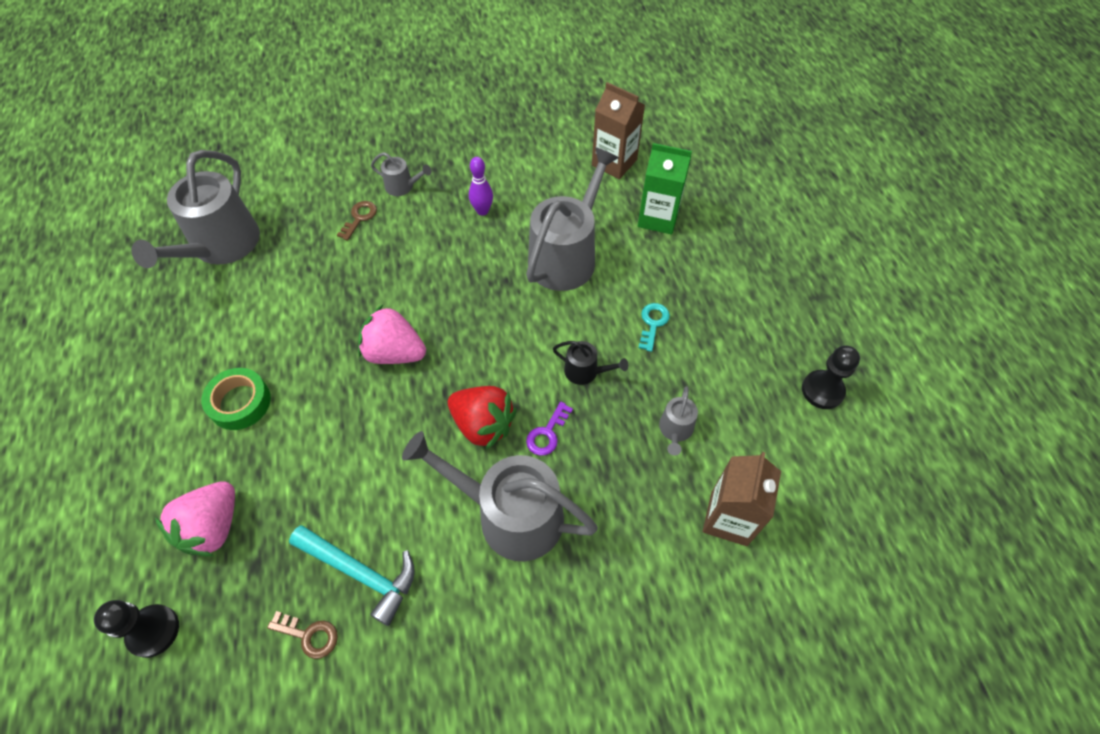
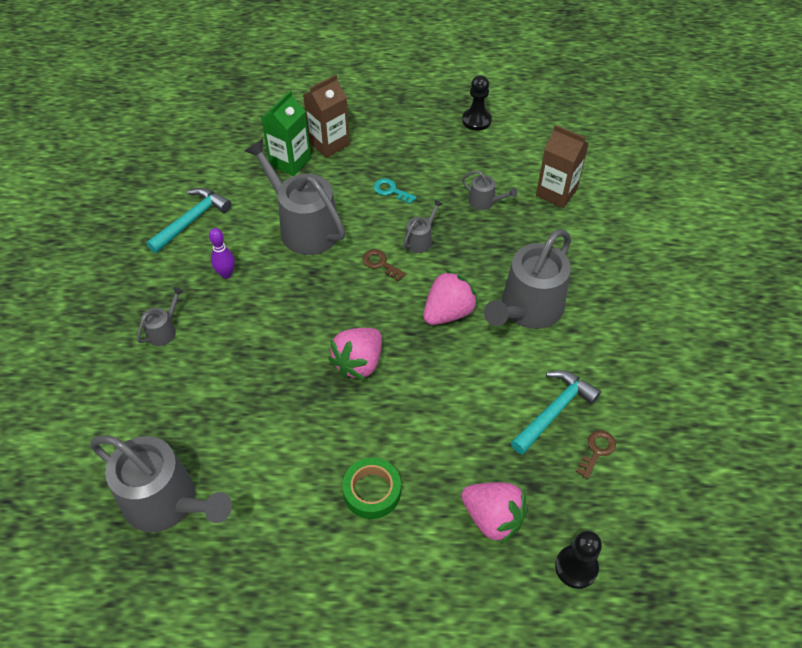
camera: 75 degrees left, 5 degrees down
brown key [337,201,377,241] -> brown key moved to [362,249,406,282]
red strawberry [448,386,517,450] -> pink strawberry [423,270,478,325]
purple key [526,402,573,456] -> none
black watering can [553,341,628,385] -> grey watering can [403,200,443,253]
brown carton [592,82,645,179] -> brown carton moved to [303,75,350,158]
none -> turquoise hammer [146,188,232,253]

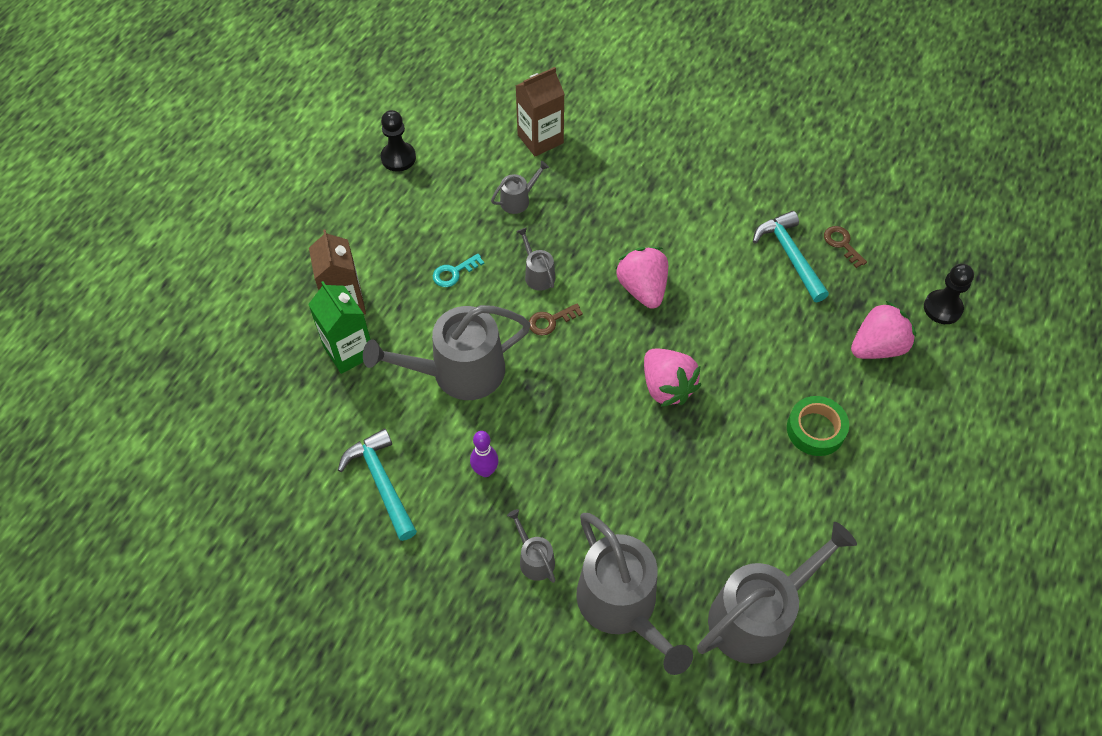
camera: 65 degrees left, 5 degrees up
grey watering can [484,229,571,329] -> grey watering can moved to [576,513,693,675]

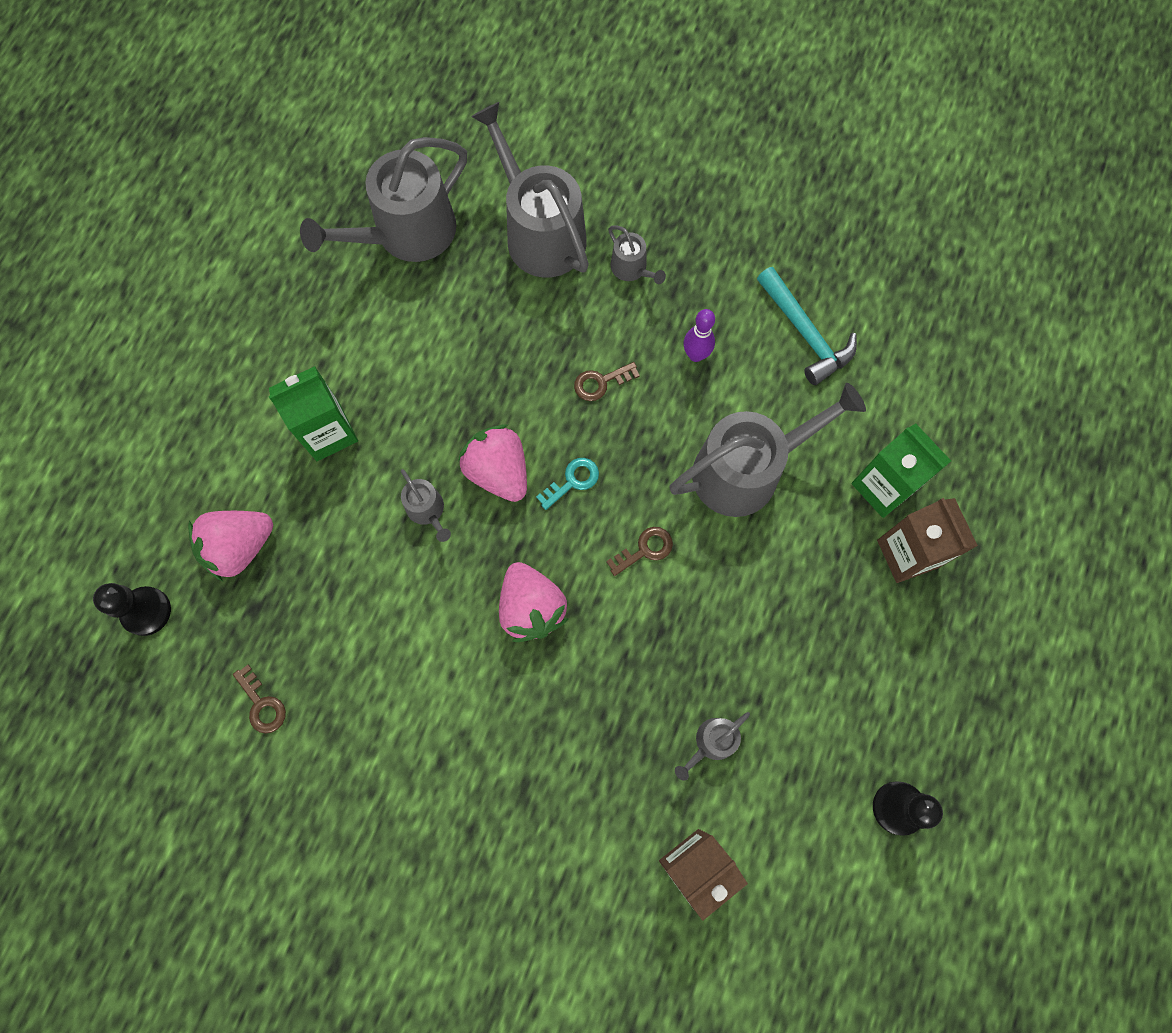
camera: 175 degrees right, 15 degrees up
turquoise key [433,254,484,287] -> turquoise key moved to [536,458,599,510]
grey watering can [517,227,555,291] -> grey watering can moved to [401,469,451,542]
turquoise hammer [753,211,829,302] -> none
green tape [787,396,849,456] -> green carton [269,366,358,461]
none -> brown key [574,362,640,401]

